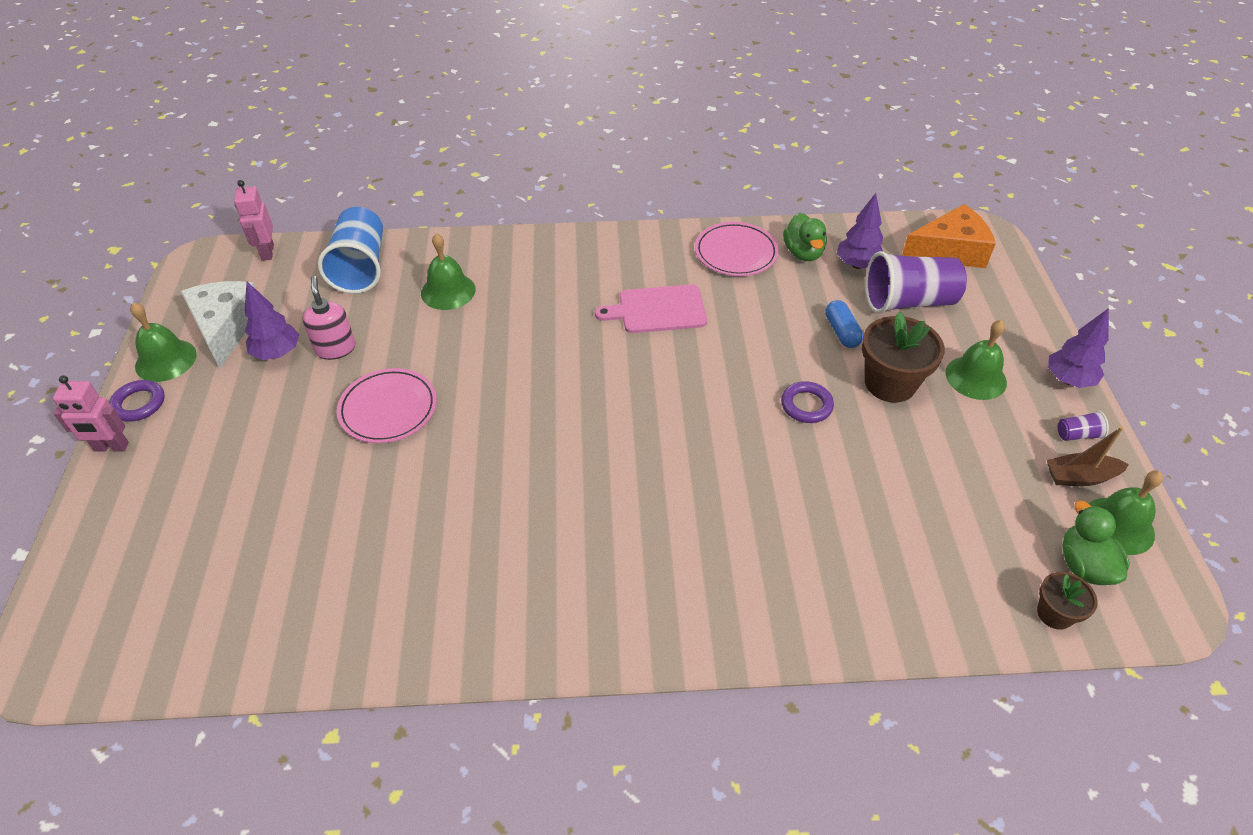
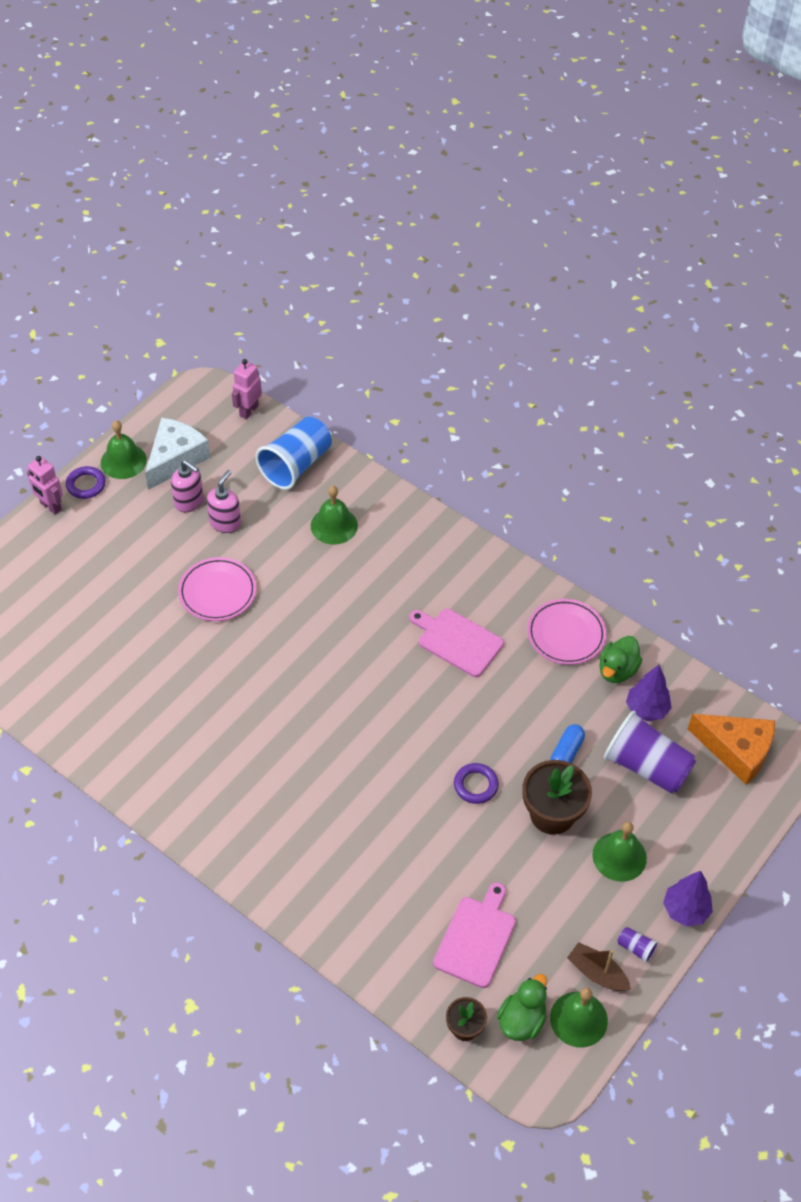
camera: 40 degrees right, 5 degrees up
purple tree [245,282,299,360] -> pink soap dispenser [171,460,203,512]
none -> pink cutting board [433,882,516,988]

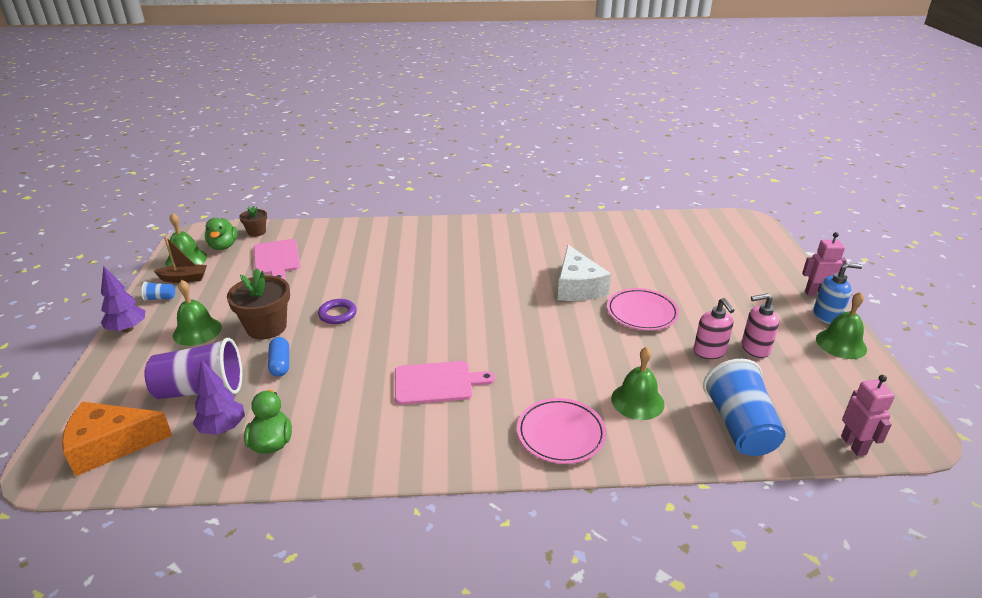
camera: 140 degrees right, 20 degrees down
purple ring [66,466,106,499] -> blue soap dispenser [813,263,862,324]
white cheese [145,417,210,490] -> white cheese moved to [558,245,611,301]
pink plate [527,599,606,665] -> pink plate moved to [517,398,606,464]
purple cup [618,927,658,963] -> blue cup [141,281,175,301]

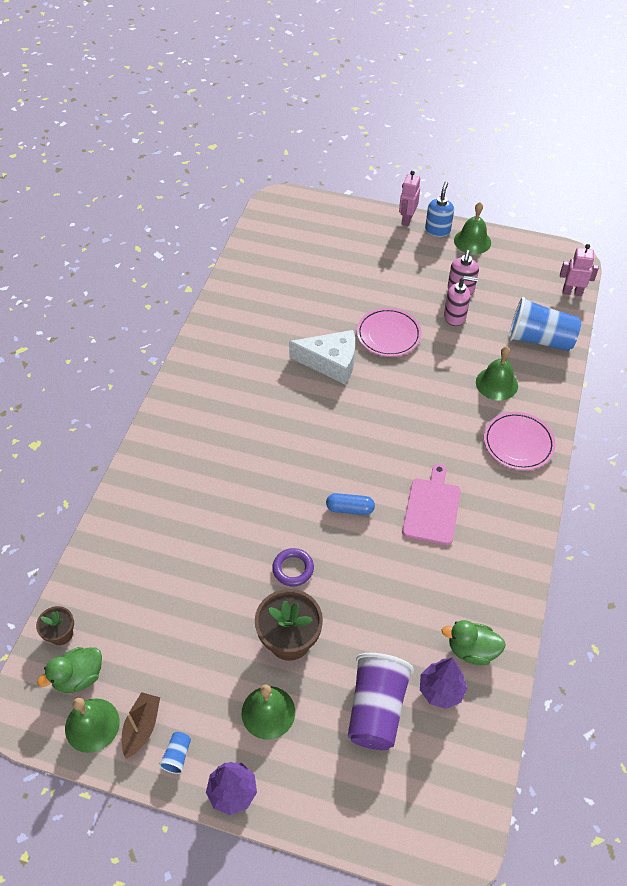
camera: 70 degrees left, 20 degrees up
orange cheese [62,402,172,476] -> none
green duck [205,218,238,250] -> green duck turned 135 degrees clockwise [37,647,102,693]
pink cutting board [254,239,300,280] -> none
blue capsule [268,337,289,377] -> blue capsule moved to [326,493,375,515]

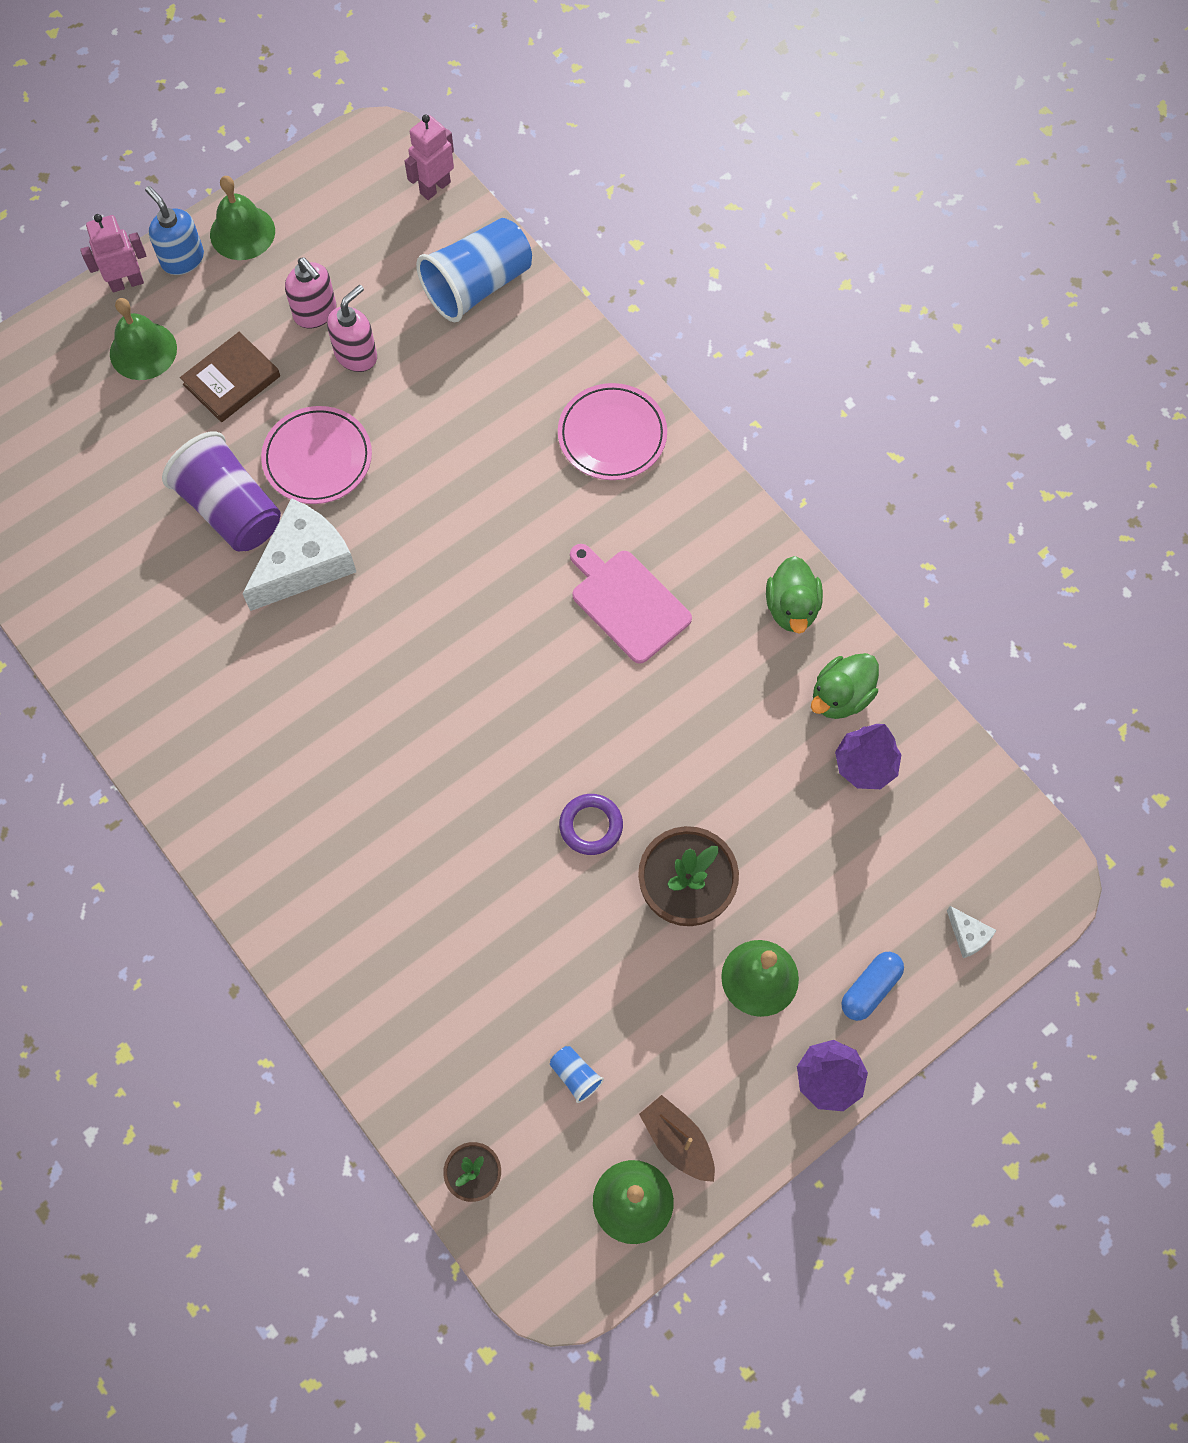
camera: 55 degrees left, 15 degrees up
green duck [37,647,102,693] -> green duck moved to [766,556,823,634]
blue cup [159,732,191,774] -> blue cup moved to [550,1046,604,1103]
blue capsule [326,493,375,515] -> blue capsule moved to [841,952,904,1021]
purple cup [348,653,414,750] -> purple cup moved to [162,431,281,552]
pink robot [399,171,420,226] -> pink robot turned 105 degrees clockwise [80,214,146,292]
green bell [476,346,518,400] -> green bell moved to [110,298,177,380]
none -> brown book [180,332,280,422]
none -> white cheese [947,906,997,958]

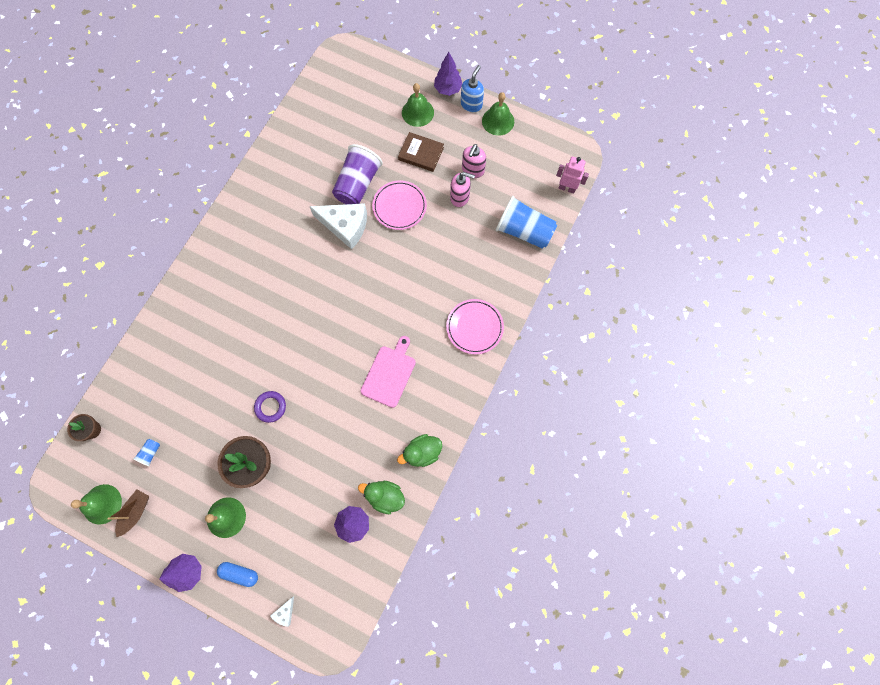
camera: 65 degrees right, 5 degrees up
pink robot [80,214,146,292] -> purple tree [434,52,462,96]

